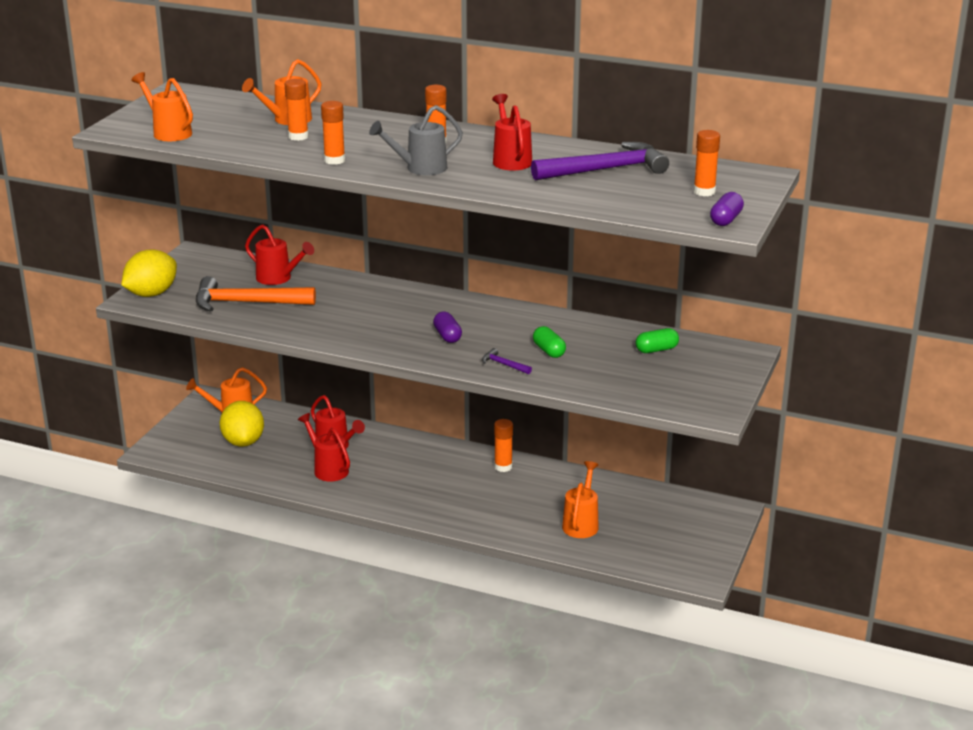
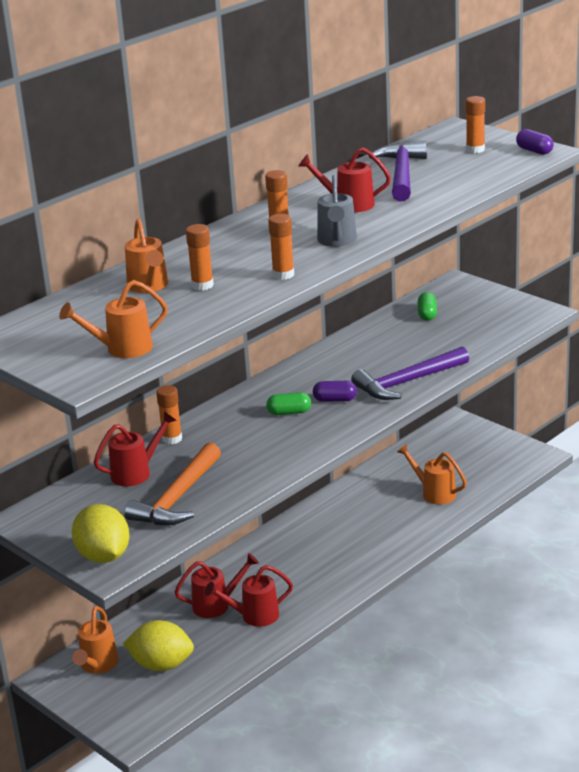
camera: 65 degrees left, 0 degrees up
purple hammer [482,348,532,374] -> purple hammer [351,346,469,400], size x2.36
orange glue stick [494,419,513,472] -> orange glue stick moved to [156,385,182,444]
green capsule [533,326,566,358] -> green capsule moved to [266,392,311,415]

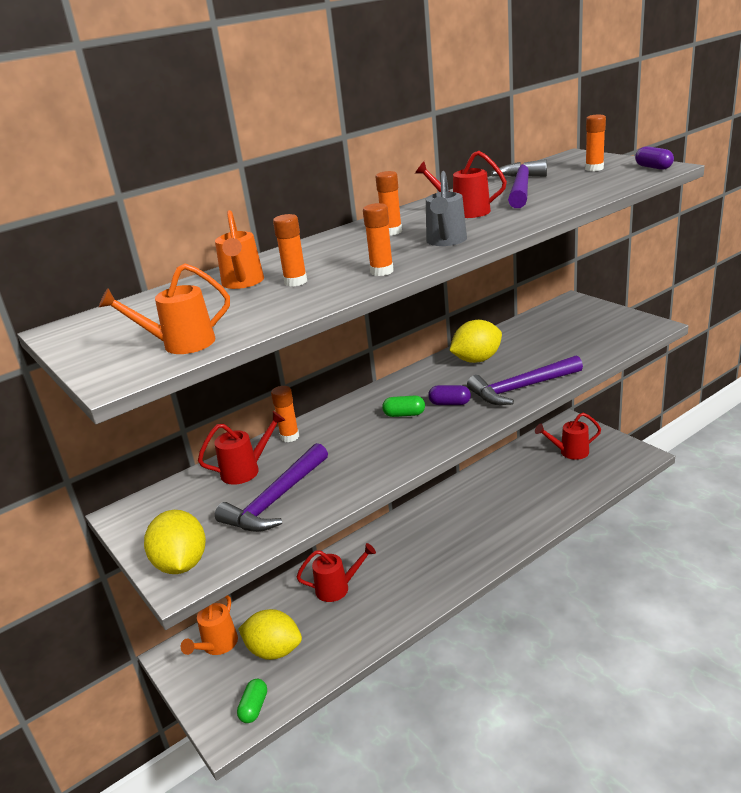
camera: 10 degrees right, 0 degrees up
orange hammer [125,443,221,525] -> purple hammer [215,443,328,532]
red watering can [205,565,293,627] -> red watering can moved to [535,413,601,460]
orange watering can [397,444,467,505] -> none
green capsule [418,292,437,321] -> green capsule moved to [237,679,267,723]
none -> yellow lemon [449,320,502,363]

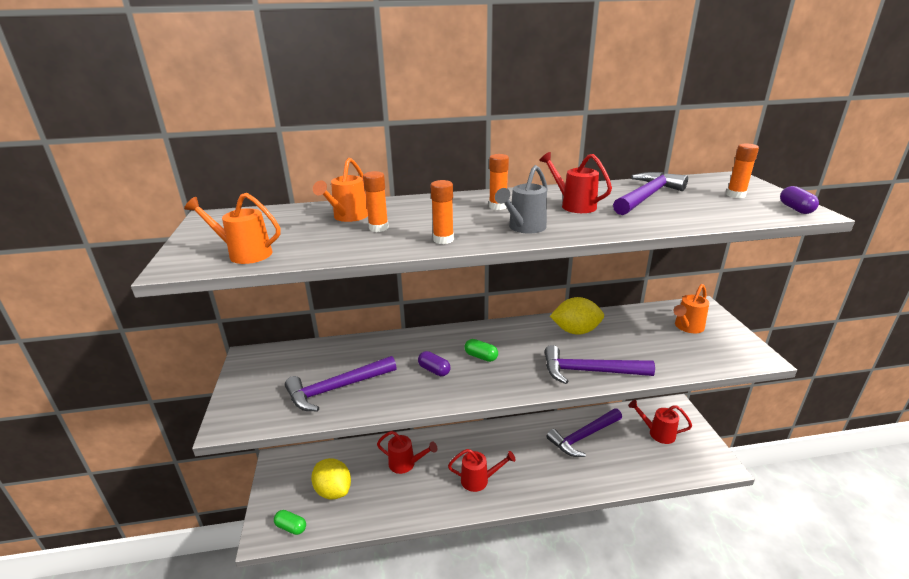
camera: 25 degrees right, 0 degrees up
yellow lemon [144,510,206,574] -> none
orange watering can [181,595,238,655] -> orange watering can moved to [674,284,709,333]
red watering can [198,411,285,485] -> red watering can moved to [448,449,516,492]
green capsule [237,679,267,723] -> green capsule turned 75 degrees clockwise [274,510,306,535]
orange glue stick [271,386,299,442] -> none
purple capsule [428,385,471,405] -> purple capsule moved to [418,351,451,376]
none -> purple hammer [546,408,622,457]

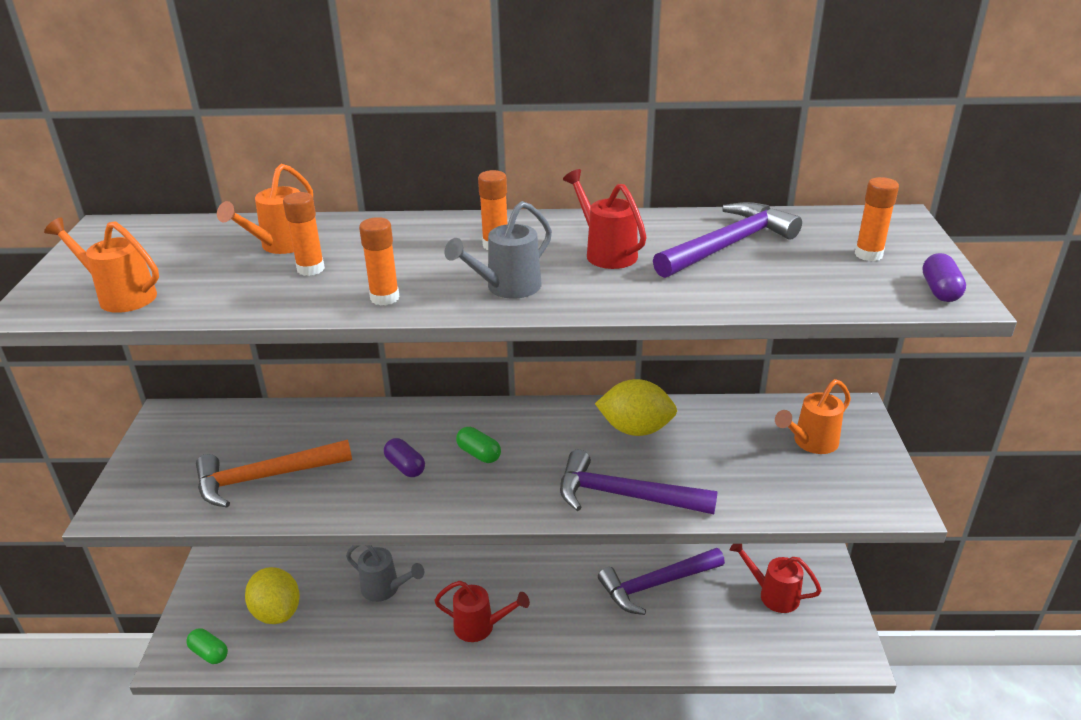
camera: 10 degrees right, 5 degrees up
purple hammer [285,356,397,411] -> orange hammer [196,440,352,507]
red watering can [377,431,437,474] -> grey watering can [346,546,424,602]

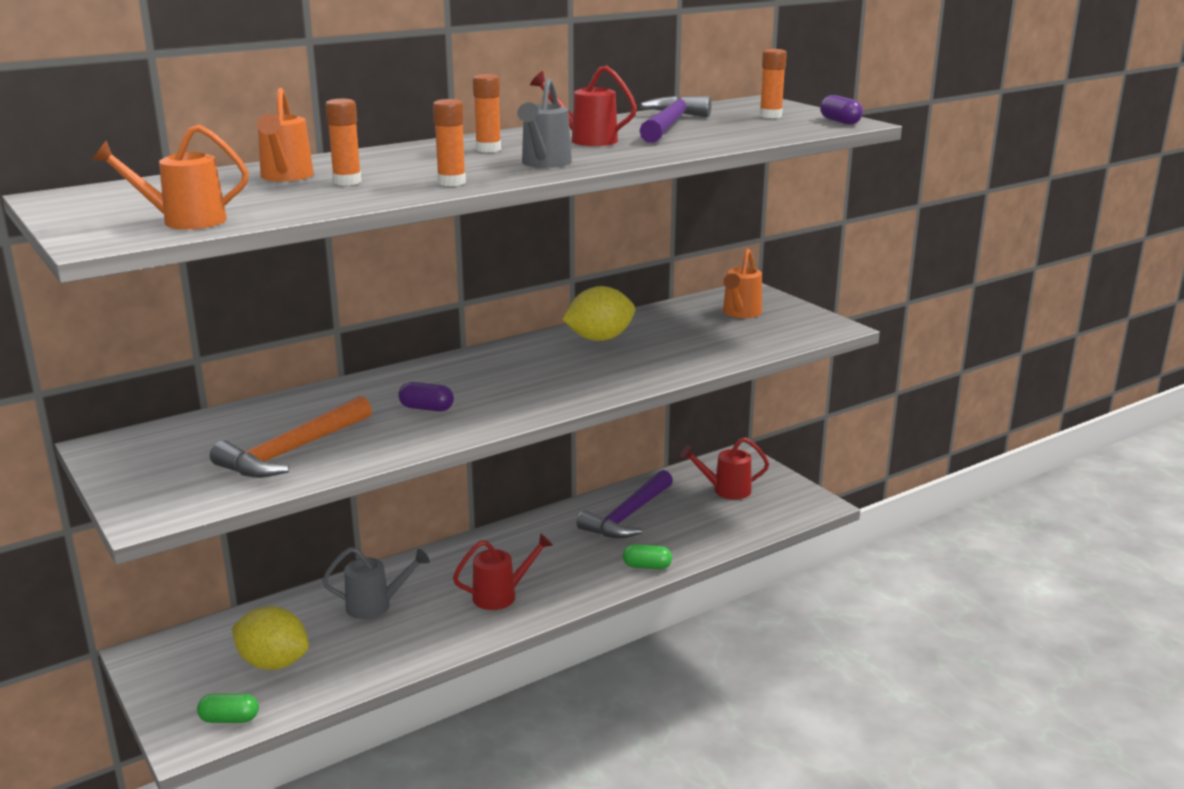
camera: 35 degrees left, 10 degrees down
green capsule [456,427,501,463] -> green capsule moved to [623,544,672,570]
purple hammer [560,450,718,514] -> none

